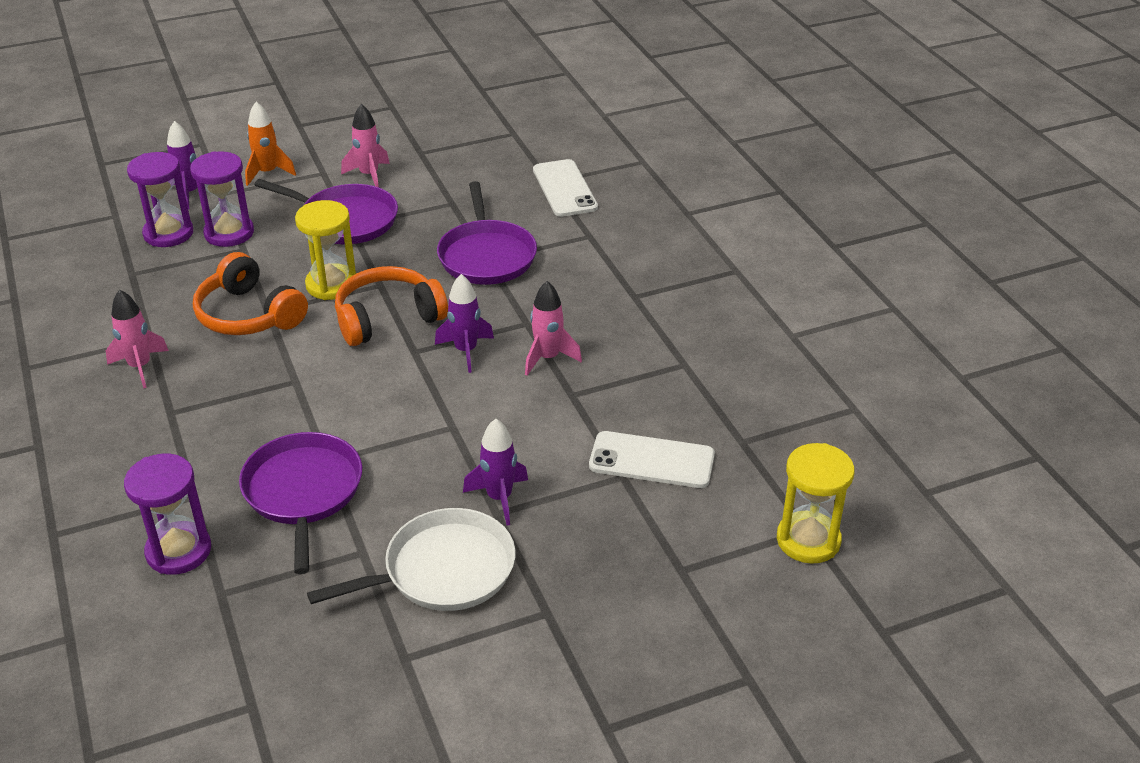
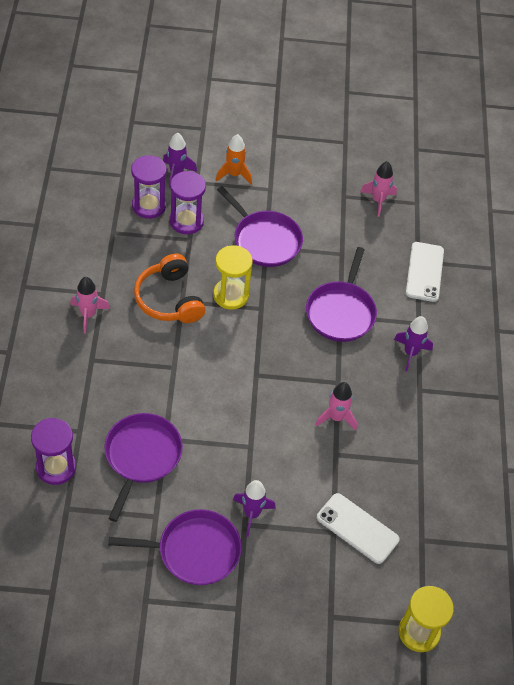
camera: 20 degrees right, 15 degrees up
white pan [307,508,516,611] -> purple pan [108,509,242,585]
orange headphones [335,266,448,346] -> none
pink rocket [341,104,390,187] -> pink rocket moved to [360,161,397,217]
purple rocket [435,274,494,373] -> purple rocket moved to [394,316,433,371]

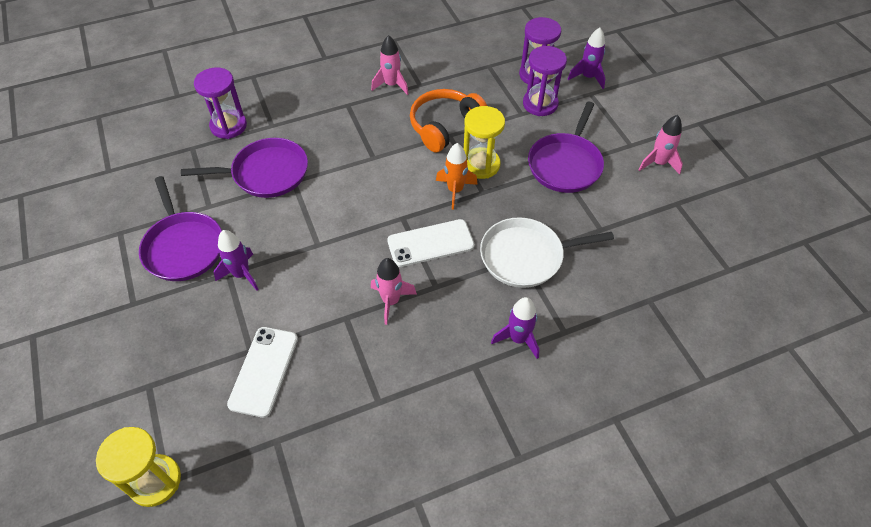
camera: 70 degrees right, 0 degrees up
orange rocket [215,134,252,184] -> orange rocket moved to [436,143,478,210]
purple pan [306,247,377,342] -> white pan [480,217,614,288]
pink rocket [360,161,397,217] -> pink rocket moved to [638,115,683,174]
white phone [406,242,444,302] -> white phone moved to [387,219,474,267]

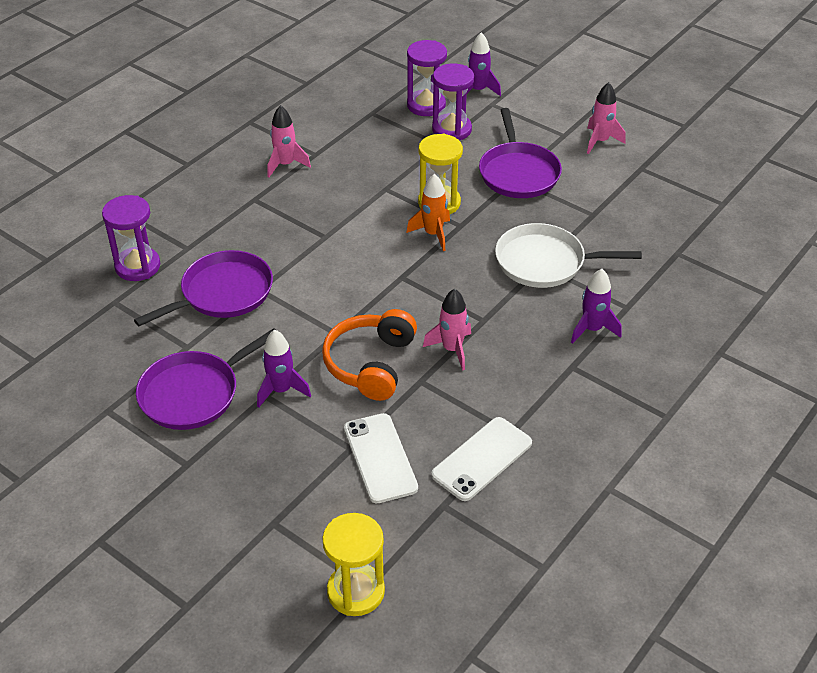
camera: 30 degrees left, 10 degrees down
purple pan [139,176,222,281] -> purple pan turned 105 degrees clockwise [136,328,276,430]
white phone [387,219,474,267] -> white phone moved to [431,417,532,501]
orange headphones [410,89,487,153] -> orange headphones moved to [322,309,417,401]
white pan [480,217,614,288] -> white pan turned 45 degrees clockwise [495,223,642,288]

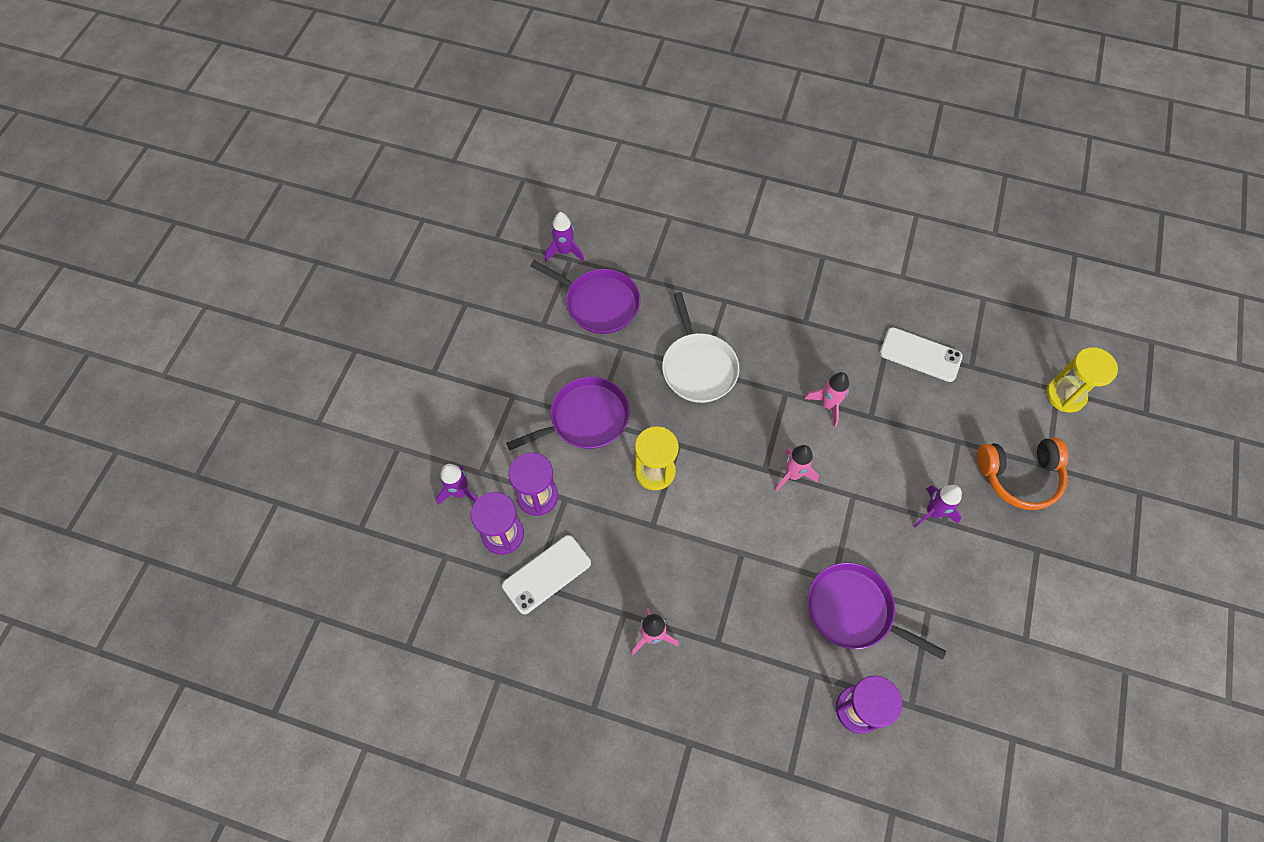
camera: 110 degrees left, 20 degrees up
purple pan [136,328,276,430] -> purple pan moved to [530,260,641,334]
orange headphones [322,309,417,401] -> orange headphones moved to [977,438,1068,510]
white phone [344,413,418,503] -> white phone moved to [502,535,591,614]
orange rocket [406,174,450,251] -> none
purple rocket [571,269,621,344] -> purple rocket moved to [545,212,585,262]
pink rocket [587,82,625,154] -> pink rocket moved to [775,445,819,492]

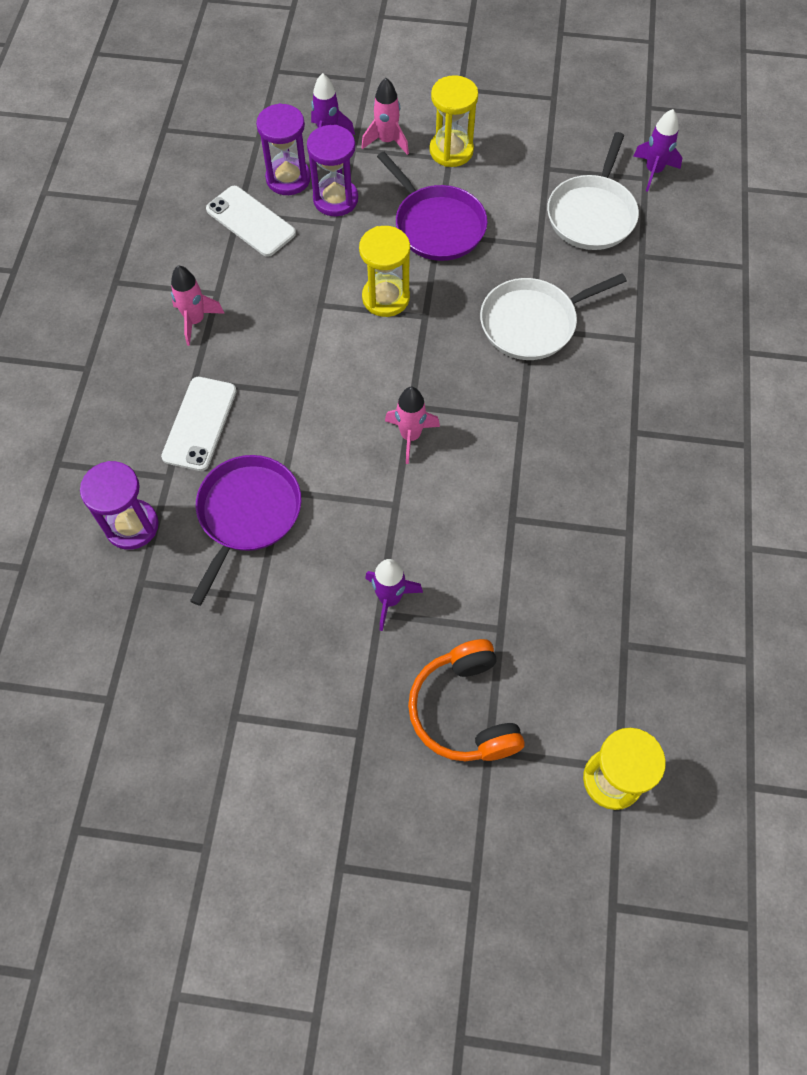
camera: 80 degrees right, 0 degrees up
purple pan [530,260,641,334] -> white pan [547,132,639,250]
pink rocket [805,372,849,427] -> pink rocket moved to [361,78,409,155]
white phone [880,327,963,382] -> white phone moved to [161,377,237,471]
none -> yellow hourglass [430,75,478,167]

